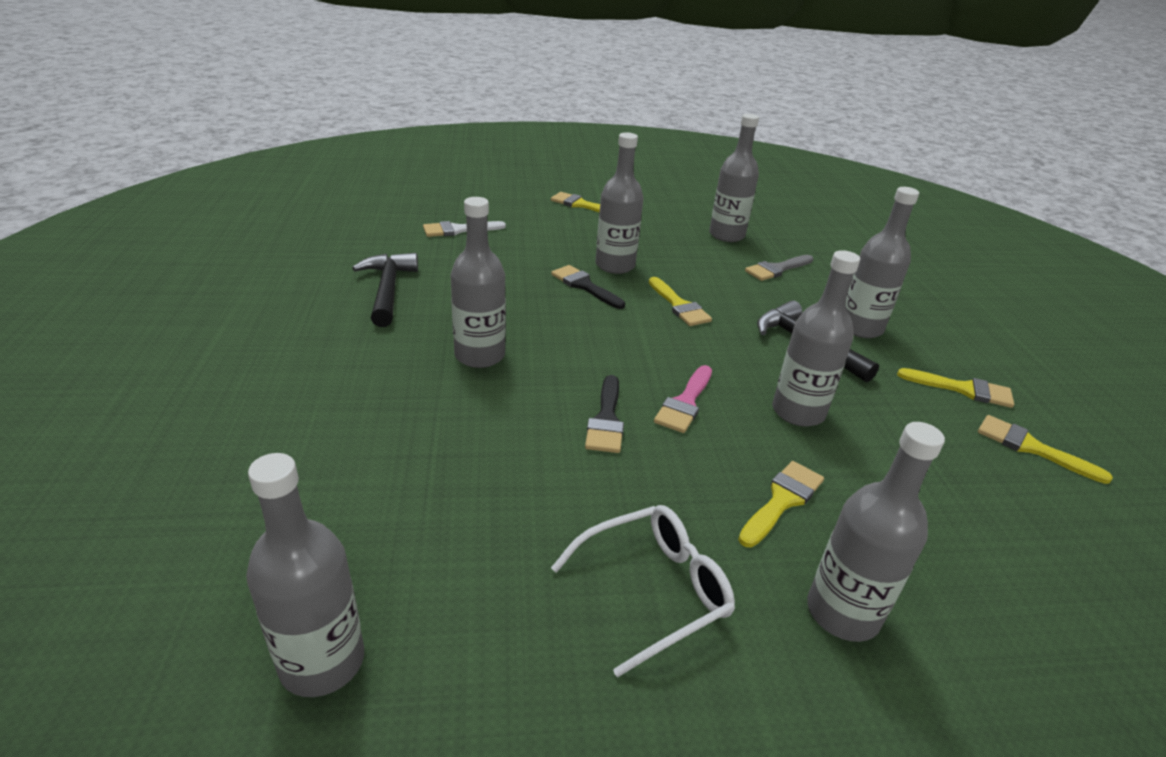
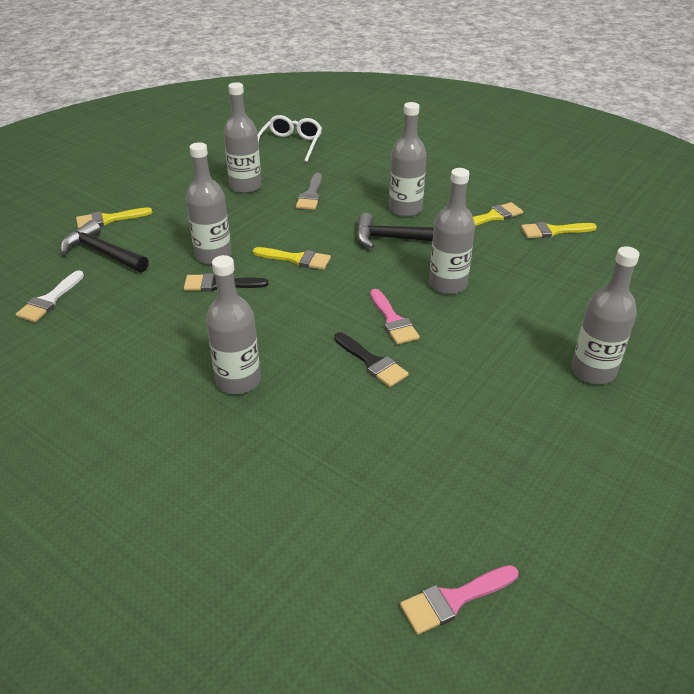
camera: 45 degrees left, 5 degrees up
grey bottle [246,453,364,697] -> pink brush [400,565,518,635]
black hammer [352,253,418,327] -> black hammer moved to [61,220,149,272]
white glasses [551,505,735,678] -> white glasses moved to [258,115,322,162]
yellow brush [738,461,824,548] -> none

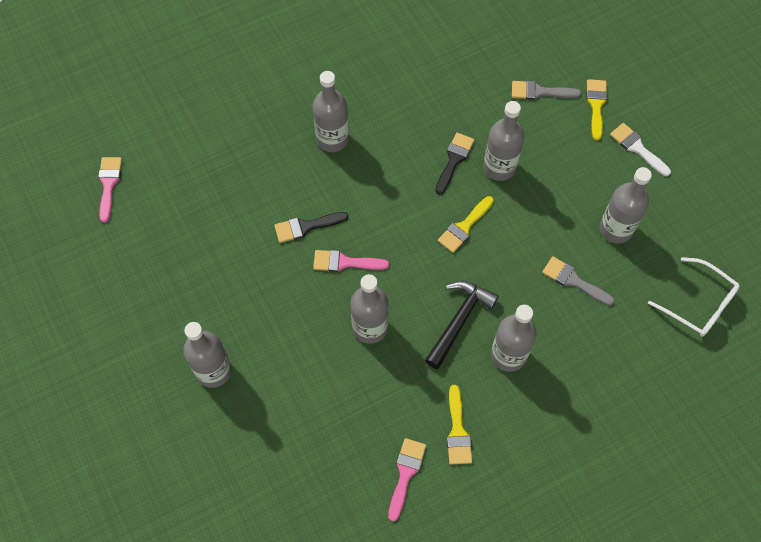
camera: 115 degrees right, 25 degrees up
white brush [16,270,84,322] -> white brush moved to [610,123,671,176]
black hammer [61,220,149,272] -> grey brush [512,81,581,100]
yellow brush [521,222,597,238] -> pink brush [388,438,426,522]

